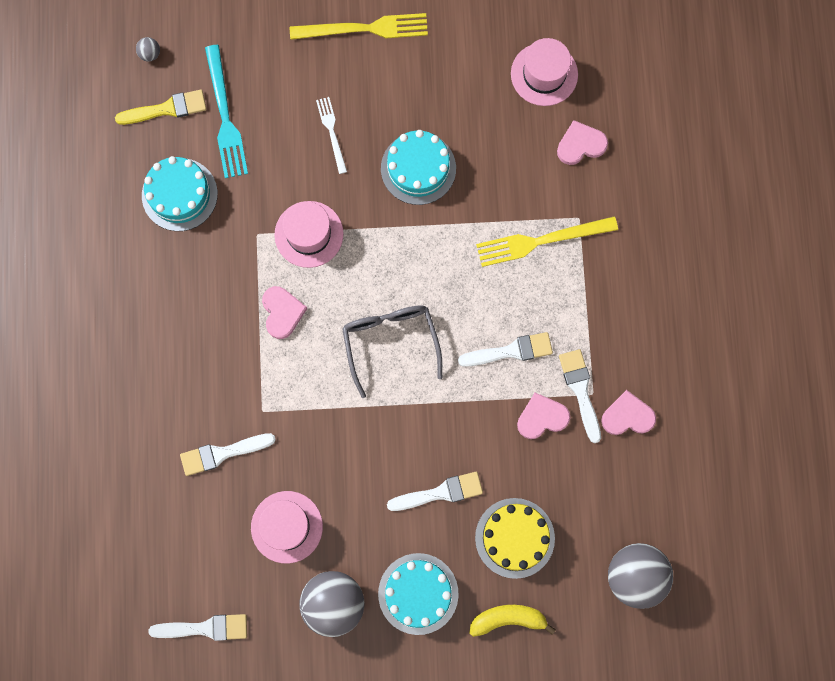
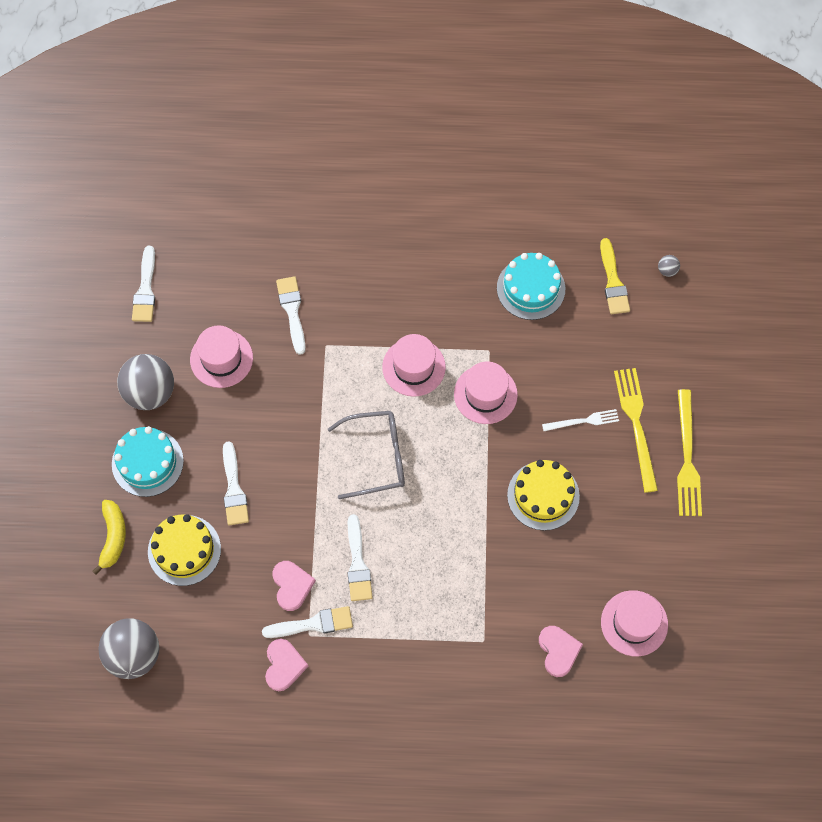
camera: 95 degrees right, 10 degrees down
turquoise fork [205,45,248,178] -> none
pink heart [262,286,307,339] -> pink hat [382,334,446,397]
turquoise cake [381,130,456,205] -> yellow cake [507,460,580,531]
yellow fork [476,216,618,267] -> yellow fork moved to [614,368,658,493]

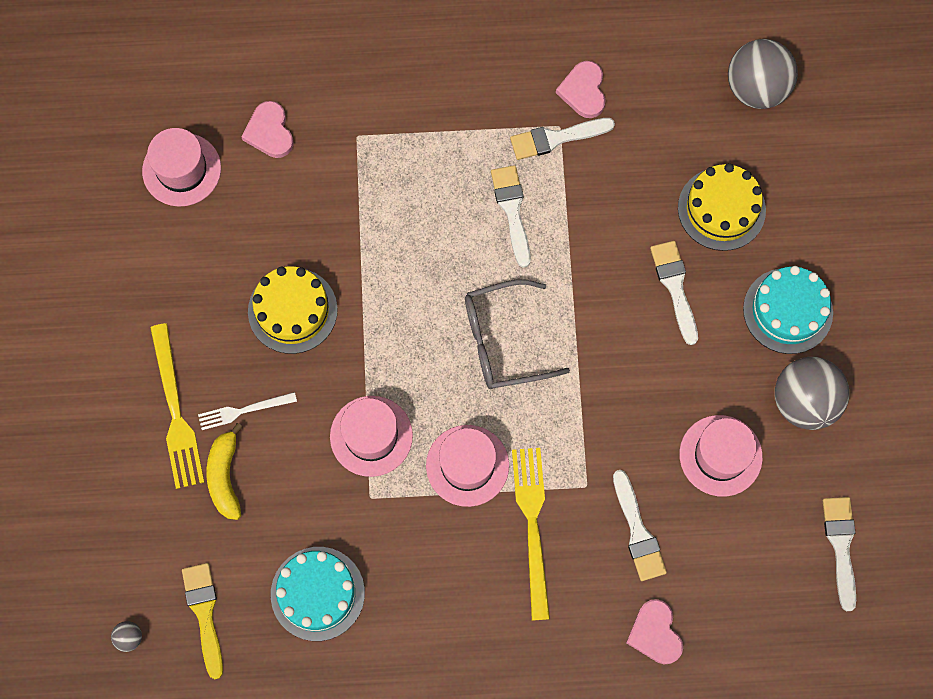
camera: 175 degrees right, 5 degrees up
yellow banana [93,500,126,575] -> yellow banana moved to [206,423,243,520]
pink heart [272,561,316,611] -> pink heart moved to [626,599,683,664]
yellow fork [677,389,702,516] -> yellow fork moved to [512,448,550,621]

